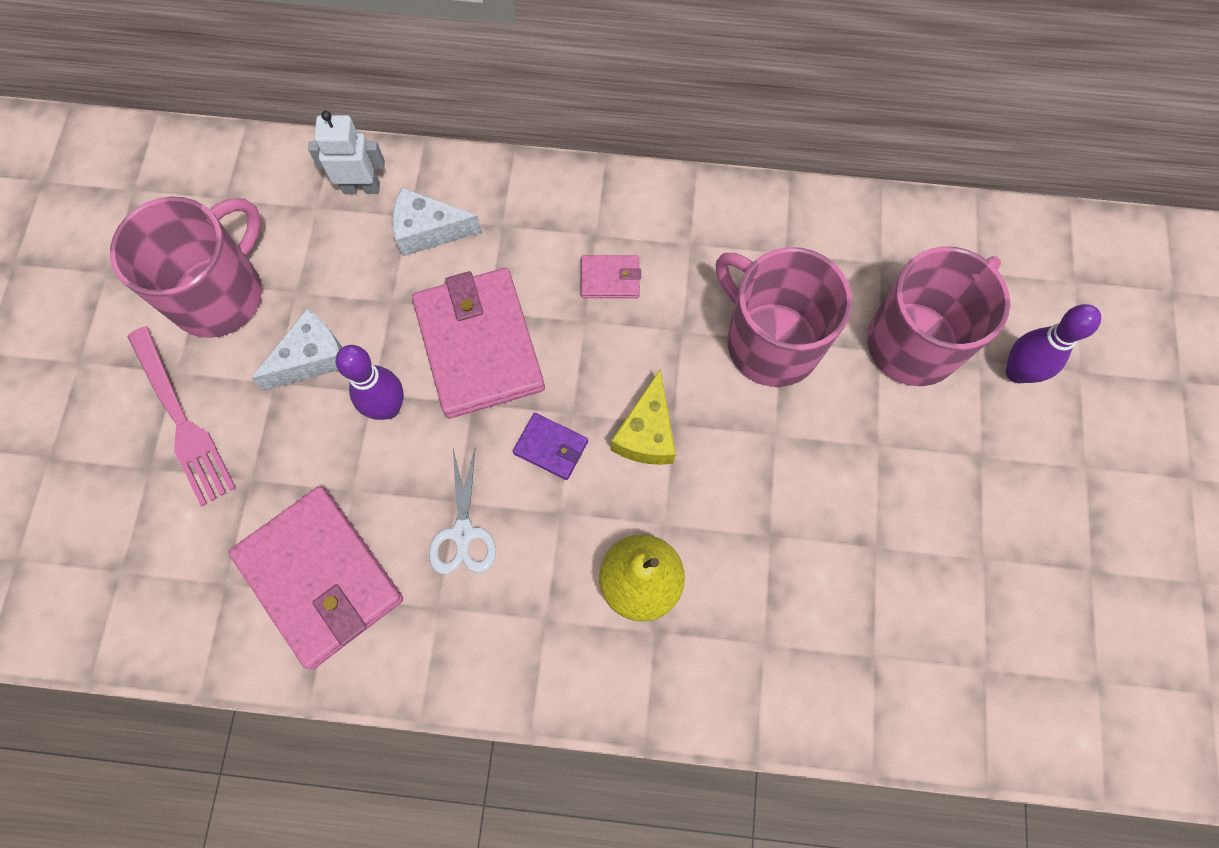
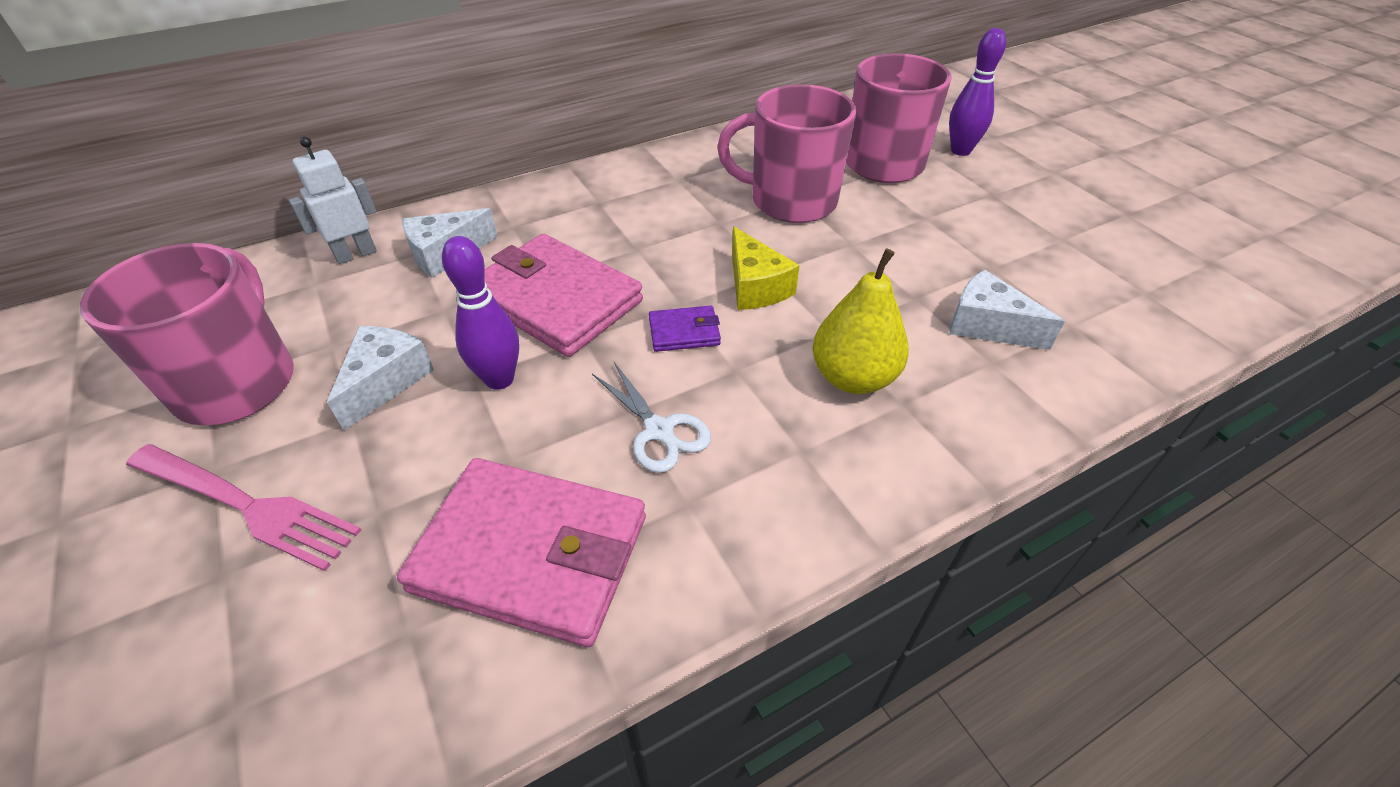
camera: 35 degrees left, 25 degrees down
pink wallet [581,255,641,298] -> none
none -> white cheese [950,270,1065,350]

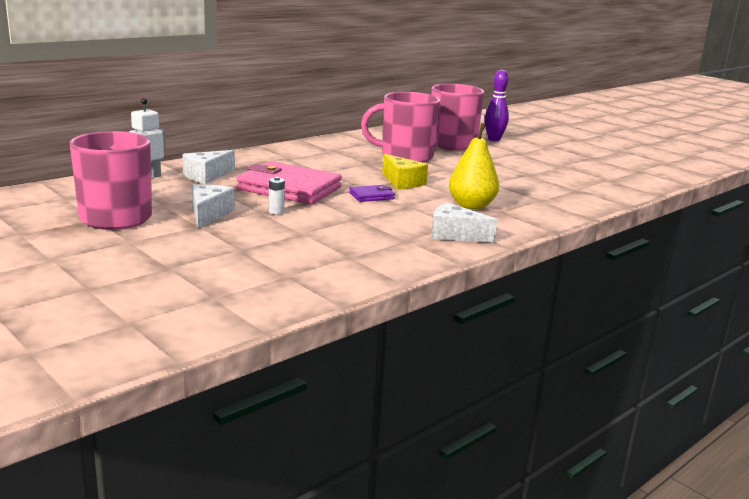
camera: 15 degrees left, 25 degrees down
pink fork [126,444,361,571] -> none
pink wallet [397,458,646,647] -> none
purple bowling pin [442,236,519,390] -> white battery [269,177,285,215]
white scissors [592,362,711,473] -> none
white cheese [950,270,1065,350] -> white cheese moved to [431,202,497,243]

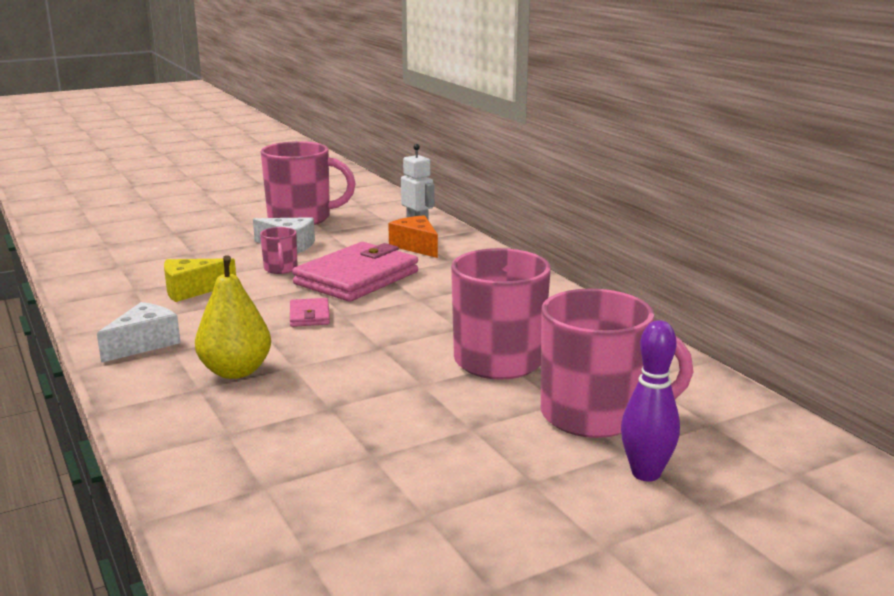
camera: 105 degrees right, 0 degrees up
white cheese [182,150,235,184] -> orange cheese [388,215,438,258]
white battery [269,177,285,215] -> pink mug [260,227,298,274]
purple wallet [349,185,395,202] -> pink wallet [290,298,330,327]
yellow cheese [382,154,428,189] -> yellow cheese moved to [164,258,236,302]

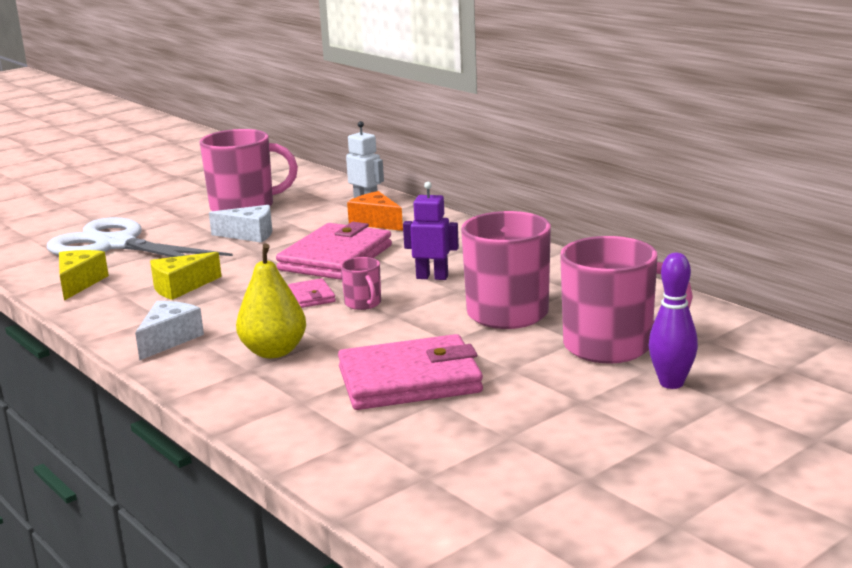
camera: 10 degrees left, 0 degrees up
pink mug [260,227,298,274] -> pink mug moved to [341,257,381,310]
none -> white scissors [47,217,233,257]
none -> yellow cheese [59,250,109,301]
none -> pink wallet [338,334,483,410]
none -> purple robot [403,182,459,280]

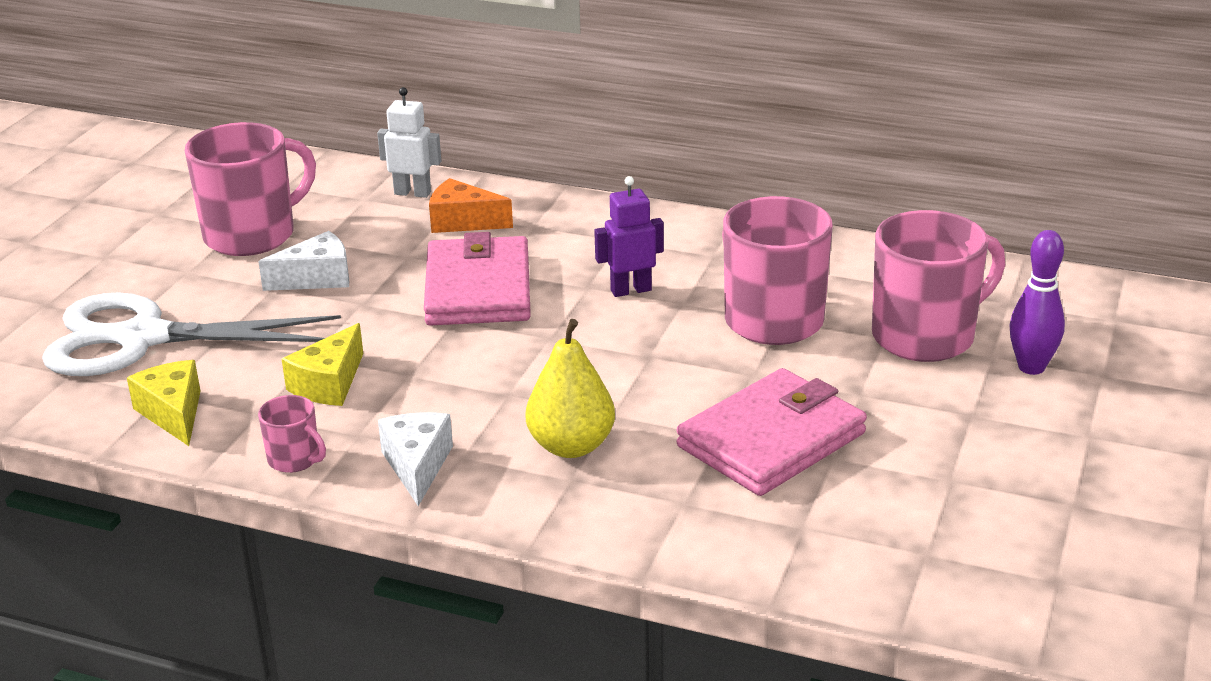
camera: 30 degrees left, 10 degrees up
pink wallet [288,278,336,308] -> none
pink mug [341,257,381,310] -> pink mug moved to [258,395,326,473]

